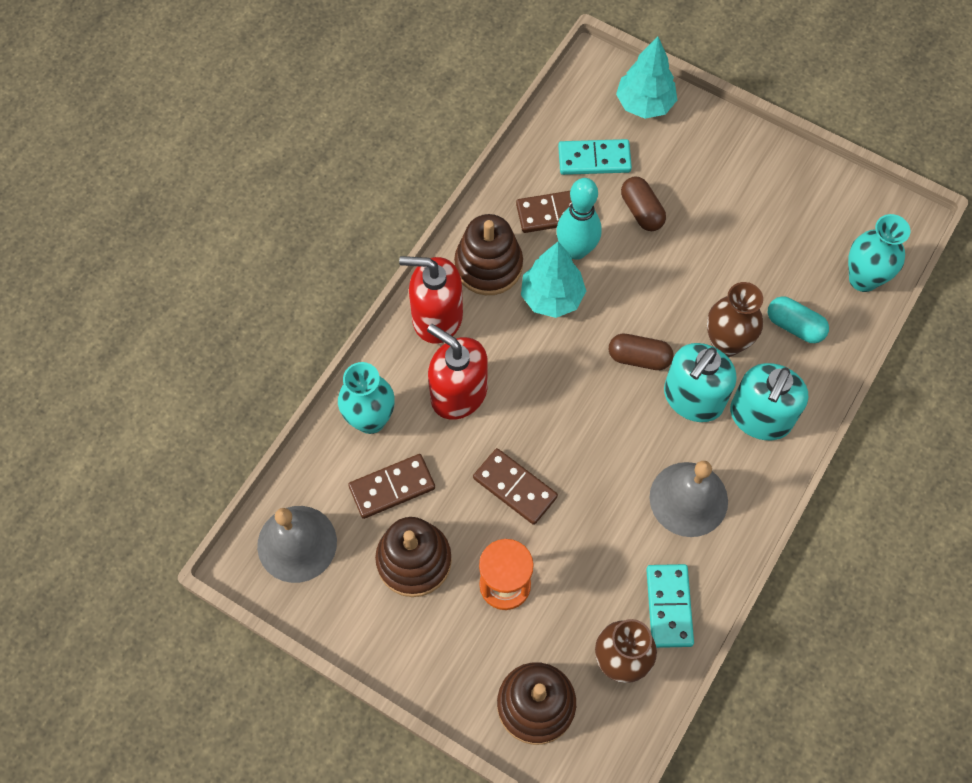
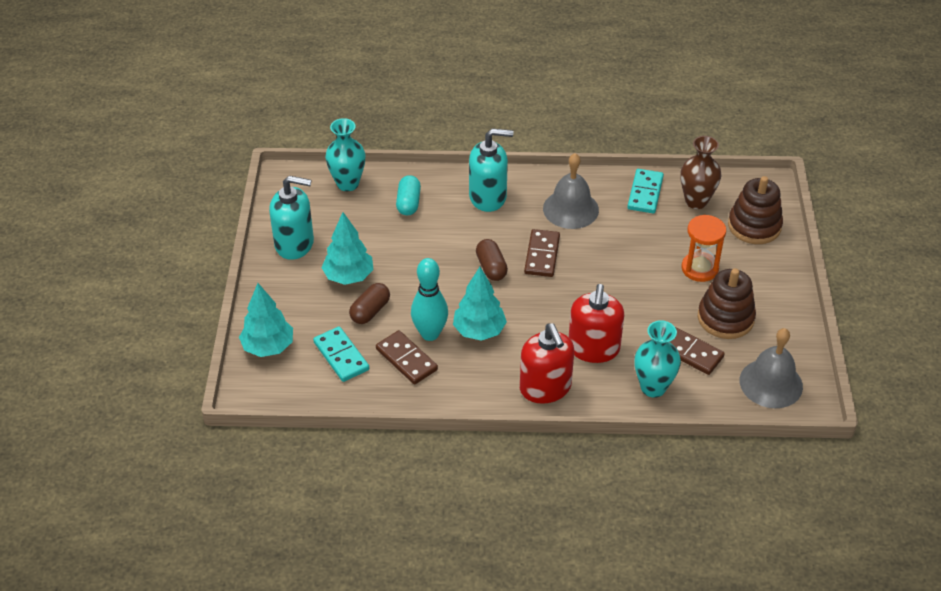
camera: 120 degrees left, 20 degrees down
brown stacking toy [454,214,523,295] -> none
brown domino [473,448,558,525] -> brown domino moved to [524,229,560,277]
turquoise domino [646,564,694,648] -> turquoise domino turned 45 degrees counterclockwise [628,169,664,214]
turquoise soap dispenser [664,343,736,422] -> turquoise soap dispenser moved to [269,176,314,260]
brown vase [707,282,763,357] -> none
none -> turquoise tree [321,212,373,285]

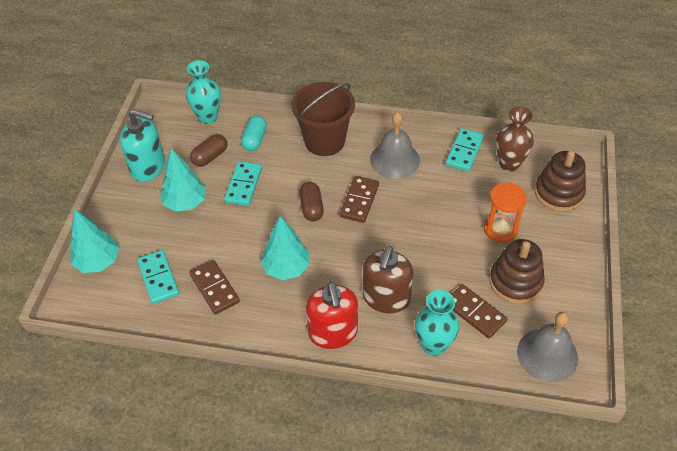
camera: 10 degrees right, 5 degrees up
brown capsule [349,283,390,324] -> brown capsule moved to [190,134,227,167]
turquoise bowling pin [411,258,448,341] -> none
turquoise soap dispenser [469,128,513,212] -> brown bucket [291,82,355,156]
red soap dispenser [569,284,624,363] -> brown soap dispenser [363,246,413,313]
none -> turquoise domino [224,161,262,206]

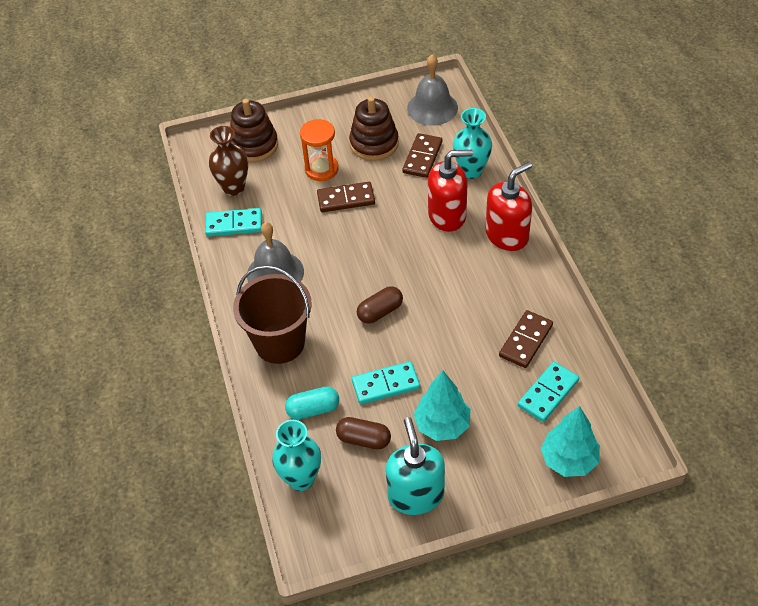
camera: 115 degrees left, 0 degrees up
turquoise tree [260,216,310,280] -> none
brown domino [340,176,379,223] -> brown domino moved to [317,182,375,212]
brown soap dispenser [363,246,413,313] -> red soap dispenser [428,150,473,232]

